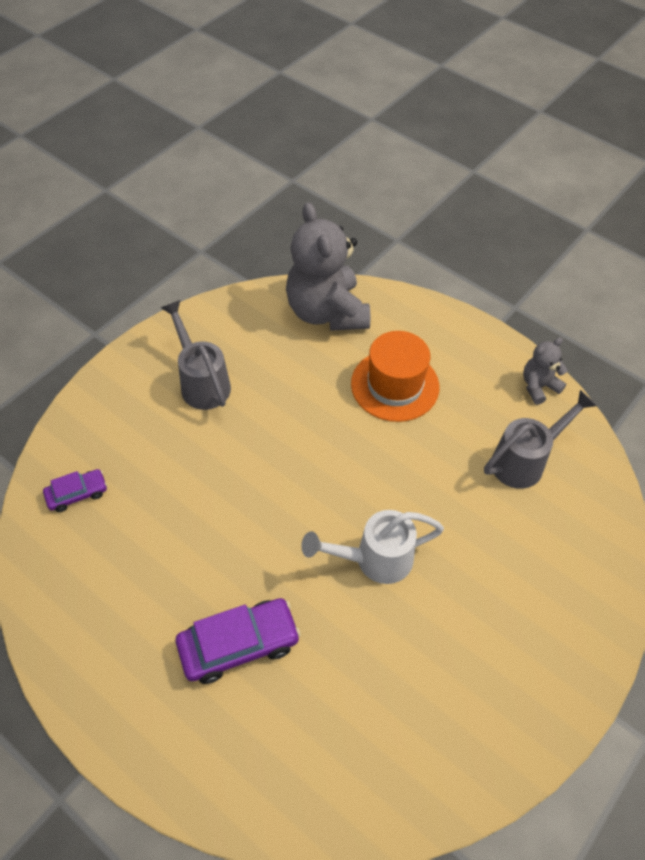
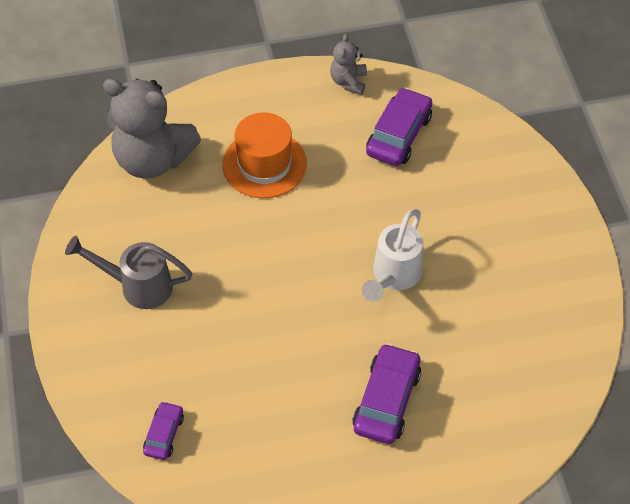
camera: 50 degrees left, 0 degrees up
grey watering can [484,390,597,489] -> purple car [366,87,432,166]

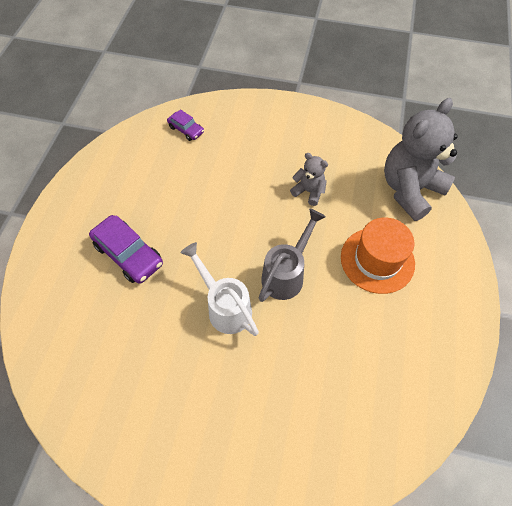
camera: 115 degrees right, 5 degrees up
grey watering can [65,236,192,309] -> grey watering can moved to [259,208,326,302]
grey teddy bear [330,33,367,95] -> grey teddy bear moved to [290,153,328,206]
purple car [366,87,432,166] -> none

